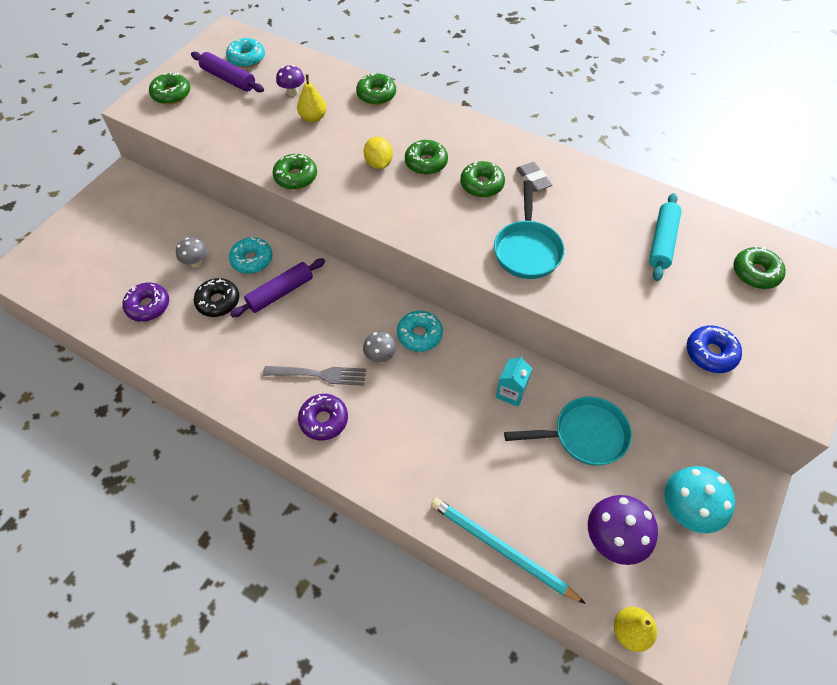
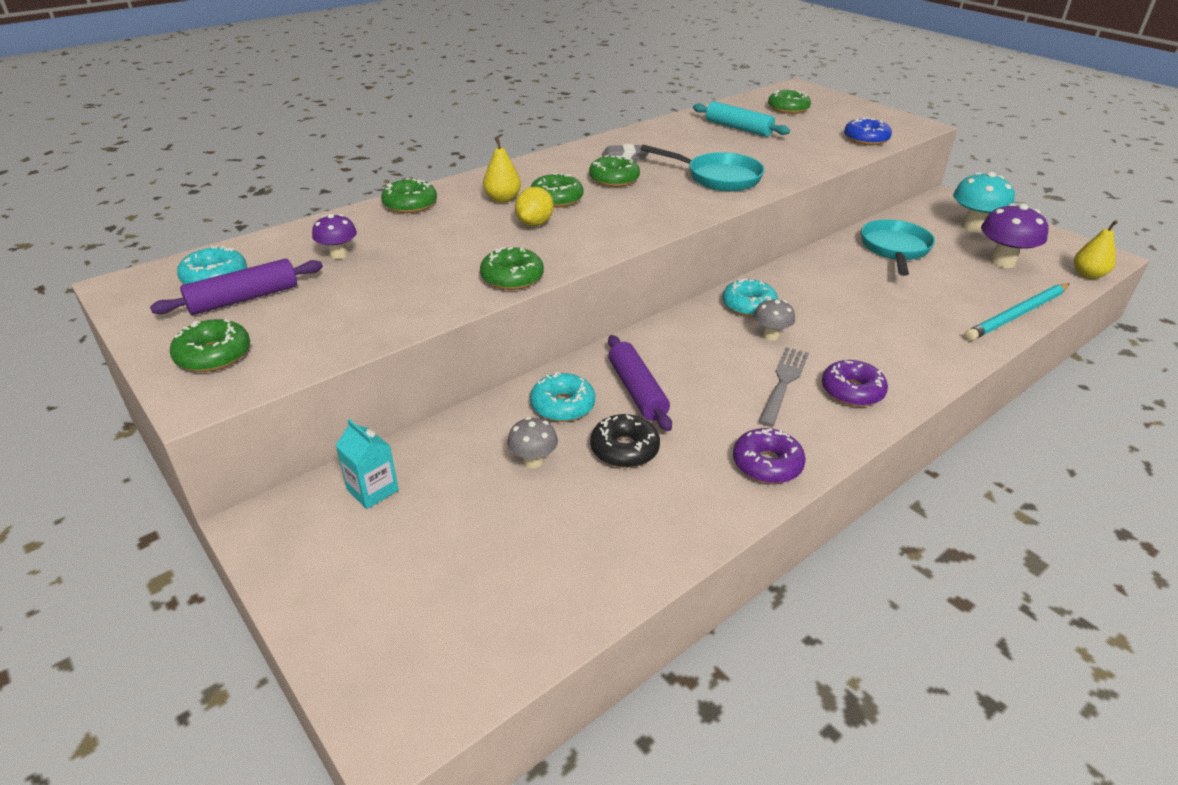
camera: 70 degrees left, 20 degrees down
purple donut [122,282,169,322] -> purple donut moved to [733,428,806,484]
yellow pear [297,74,327,123] -> yellow pear moved to [483,136,521,203]
yellow lemon [364,137,393,169] -> yellow lemon turned 75 degrees counterclockwise [515,187,554,226]
turquoise carton [496,356,532,407] -> turquoise carton moved to [336,419,399,509]

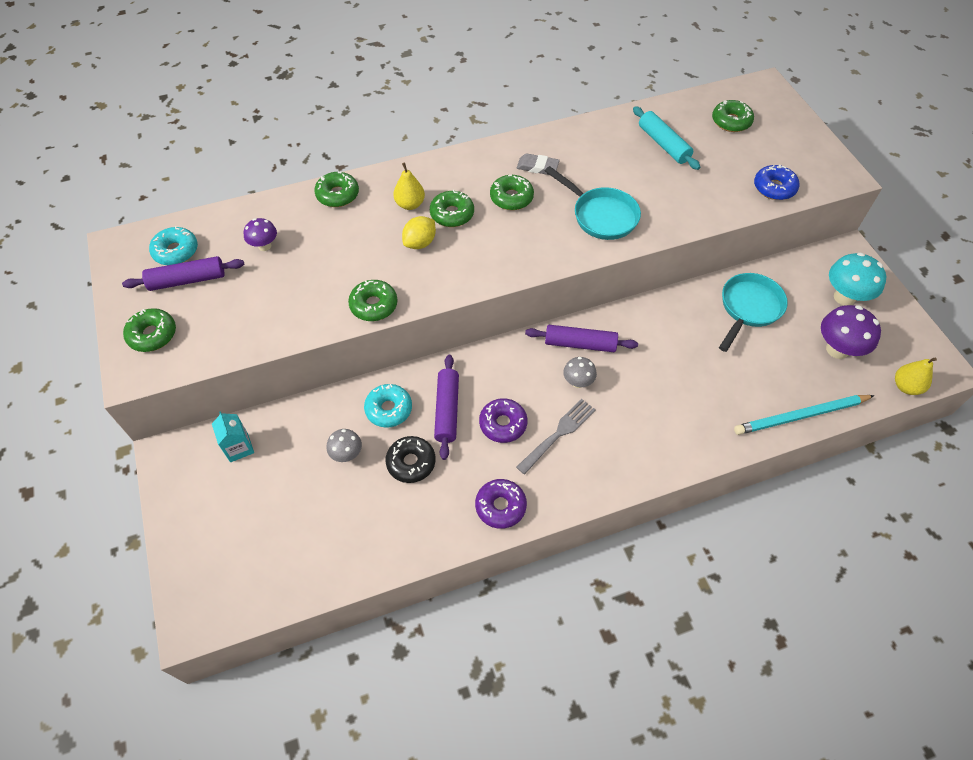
camera: 20 degrees right, 20 degrees up
turquoise donut [723,279,778,317] -> purple rolling pin [525,325,638,352]
purple donut [822,360,888,407] -> purple donut moved to [479,398,527,443]

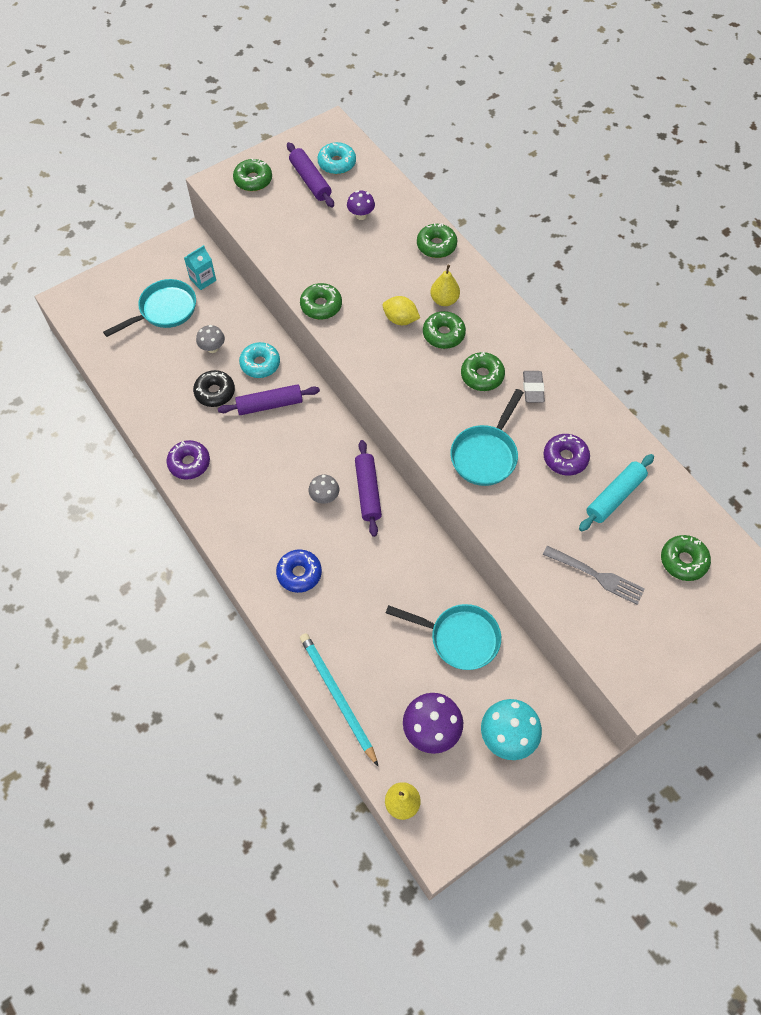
camera: 75 degrees right, 5 degrees up
purple donut [479,398,527,443] -> purple donut moved to [543,434,590,476]
grey fork [516,399,596,475] -> grey fork moved to [543,545,645,605]
blue donut [754,165,799,200] -> blue donut moved to [276,549,322,593]
none -> turquoise pan [103,279,196,337]

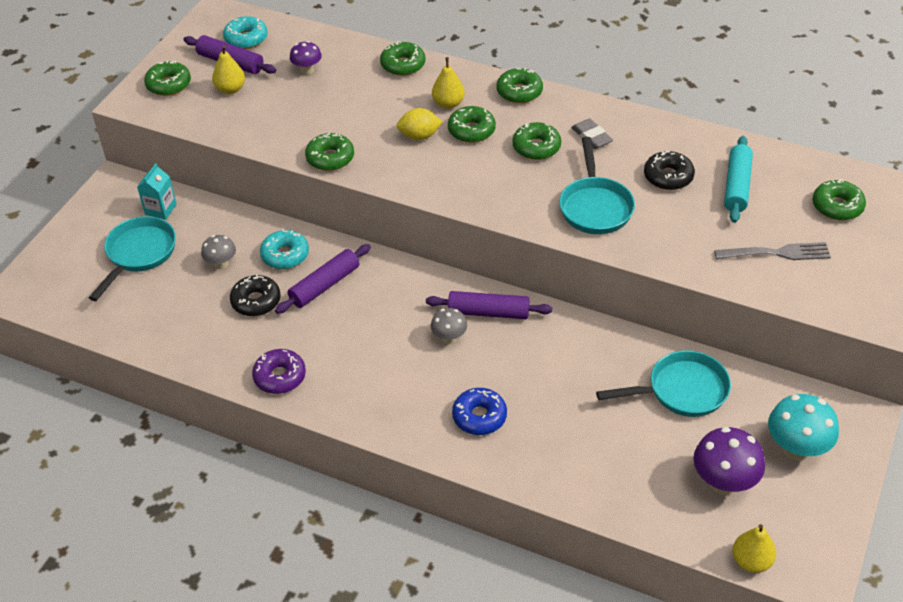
camera: 30 degrees left, 15 degrees down
turquoise pencil [300,633,378,766] -> none
purple rolling pin [355,440,382,537] -> purple rolling pin turned 45 degrees counterclockwise [426,291,552,319]
purple donut [543,434,590,476] -> black donut [644,151,695,190]
none -> yellow pear [212,45,245,94]
none -> green donut [496,67,543,103]

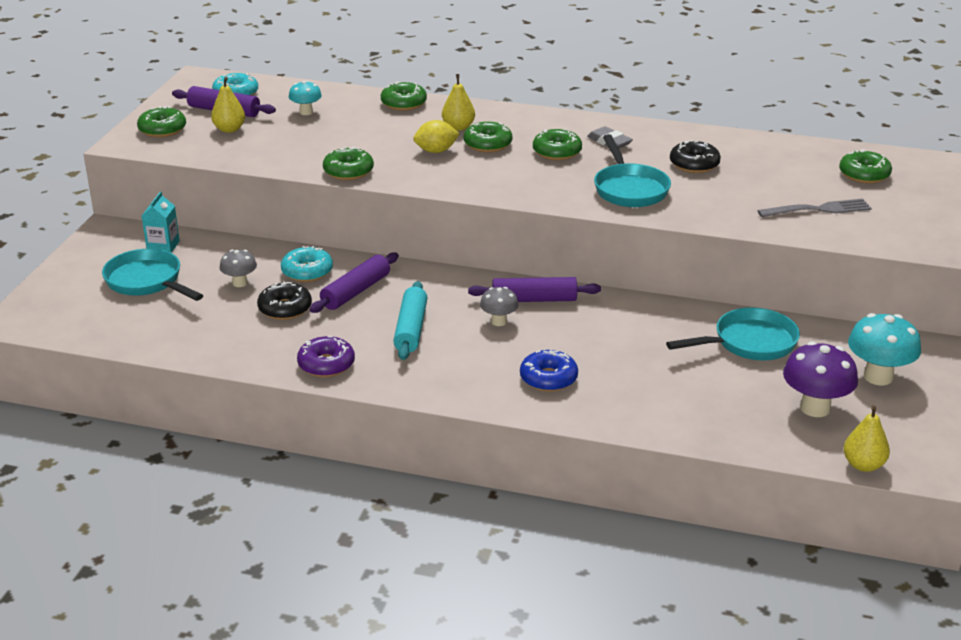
camera: 10 degrees left, 15 degrees down
turquoise pan [89,216,176,301] -> turquoise pan turned 60 degrees counterclockwise [102,249,204,301]
purple mushroom [290,41,322,75] -> turquoise mushroom [289,81,322,115]
green donut [496,67,543,103] -> none
turquoise rolling pin [724,136,753,223] -> turquoise rolling pin moved to [393,281,427,360]

